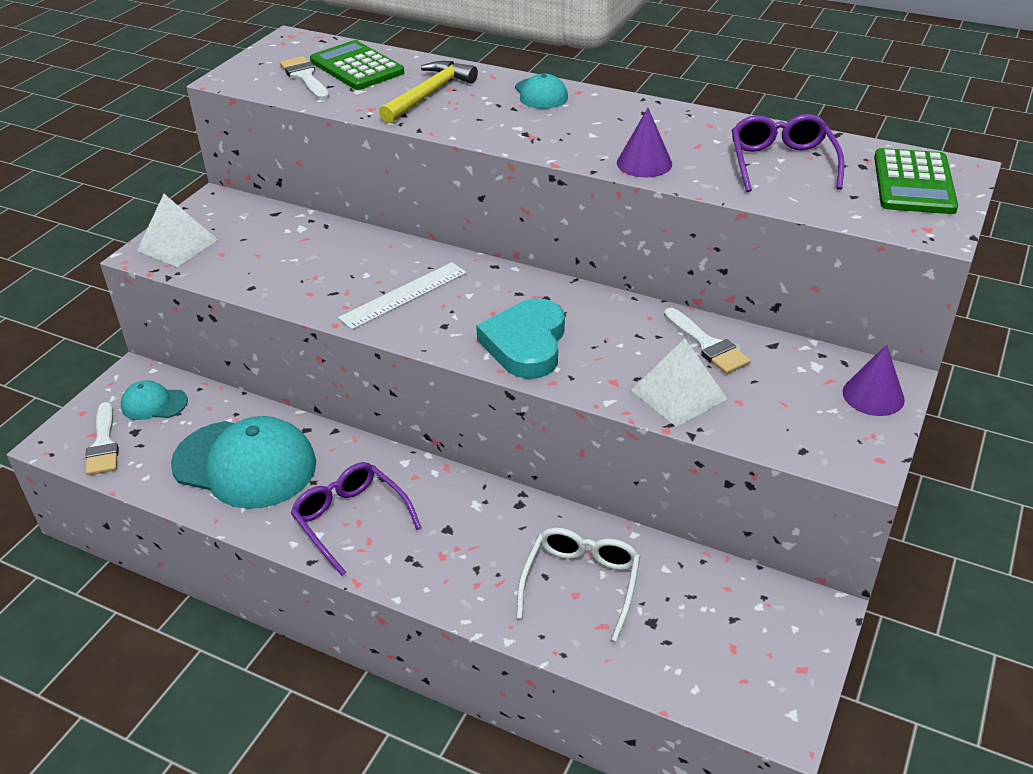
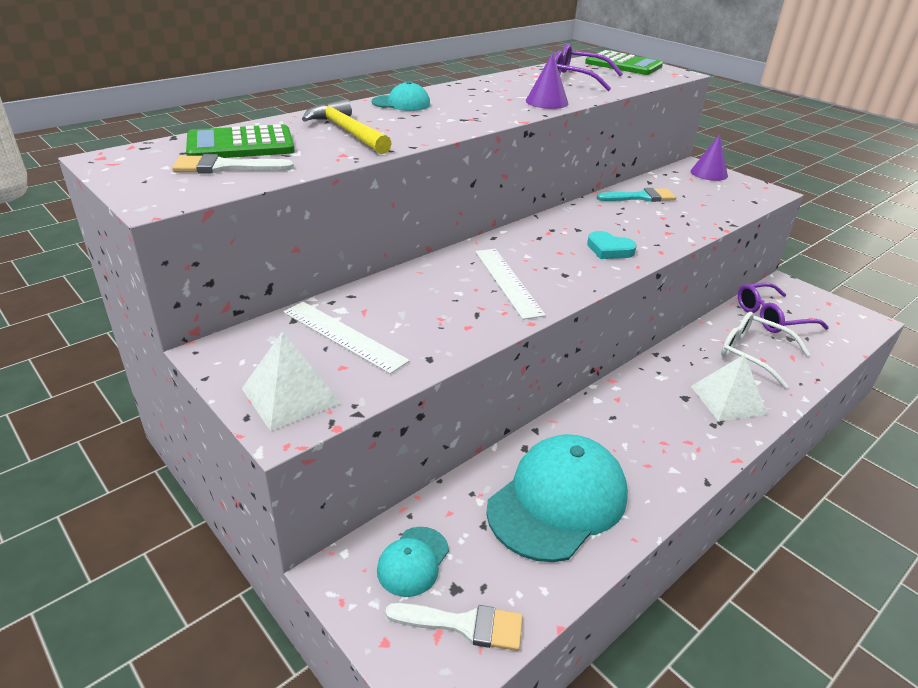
camera: 70 degrees left, 5 degrees down
purple glasses [290,462,422,576] -> purple glasses moved to [738,283,829,333]
turquoise heart [476,298,565,379] -> turquoise heart [587,231,637,259], size x0.58
white pyramid [631,338,727,427] -> white pyramid moved to [691,354,768,421]
white brush [664,308,751,374] -> turquoise brush [597,188,676,202]
none -> white ruler [283,302,410,374]

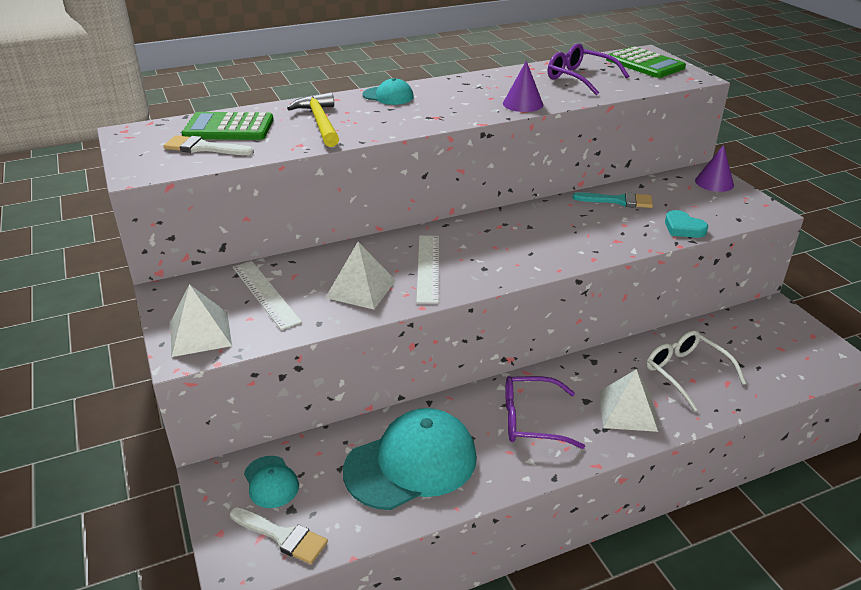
camera: 20 degrees right, 0 degrees up
turquoise cap [377,527,449,597] -> turquoise cap turned 75 degrees counterclockwise [244,456,299,508]
turquoise heart [587,231,637,259] -> turquoise heart moved to [665,210,708,238]
purple glasses [738,283,829,333] -> purple glasses moved to [505,376,585,449]
none -> white pyramid [325,242,396,310]

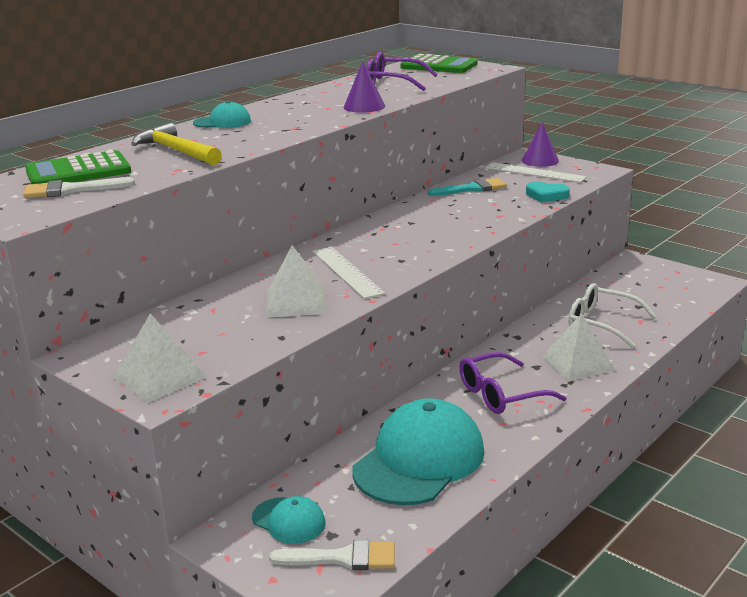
camera: 25 degrees left, 10 degrees down
white ruler [233,261,302,330] -> white ruler moved to [485,162,587,183]

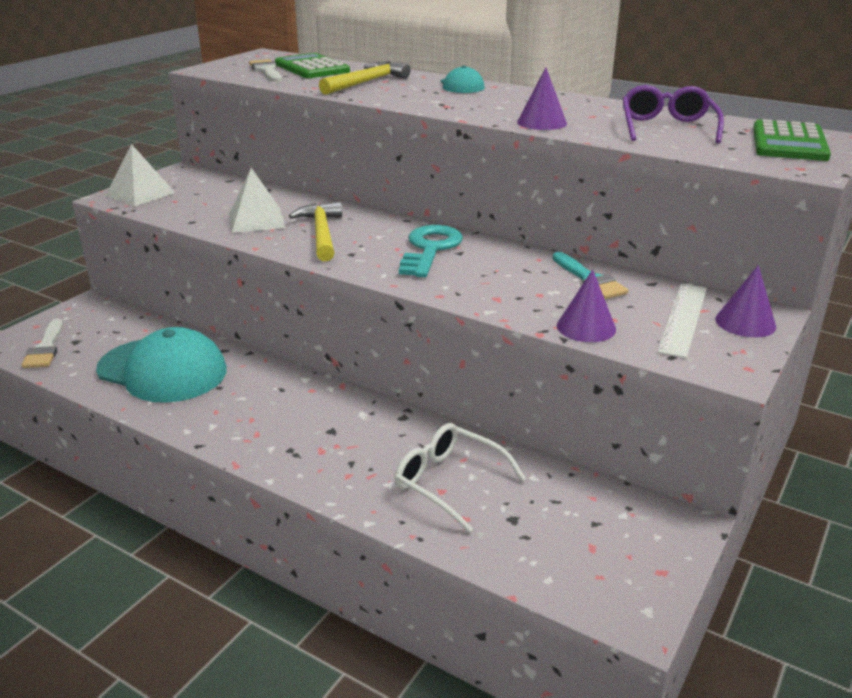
camera: 80 degrees right, 5 degrees up
turquoise cap [252,496,326,544] -> none
white ruler [312,247,385,299] -> yellow hammer [289,201,342,261]
purple glasses [459,352,566,414] -> none
turquoise heart [526,181,570,202] -> purple cone [557,269,616,342]
white pyramid [541,313,615,381] -> none
white glasses [568,283,657,348] -> white glasses turned 75 degrees counterclockwise [395,423,526,533]
none -> turquoise key [399,225,463,277]

